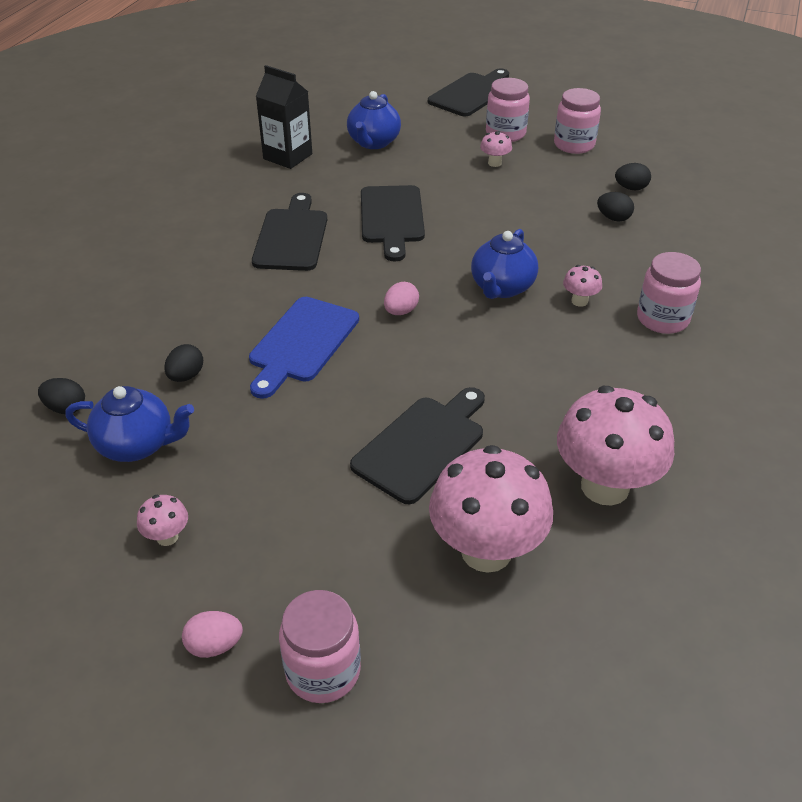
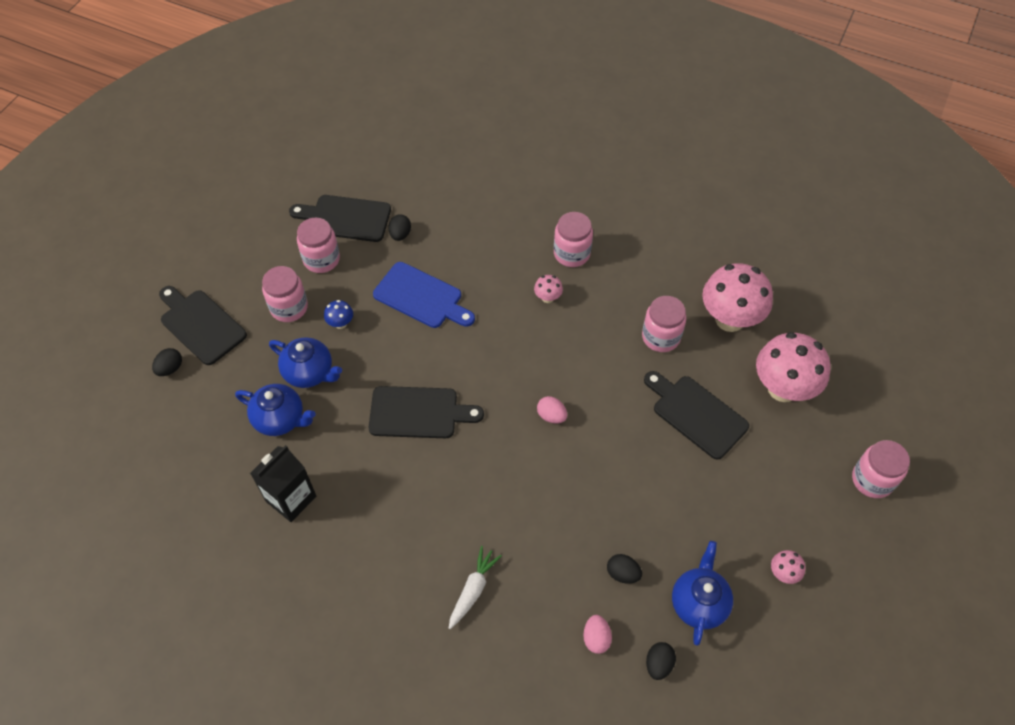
camera: 85 degrees left, 15 degrees up
pink egg [182,611,243,658] -> pink egg moved to [583,615,612,654]
blue cutting board [249,297,359,399] -> blue cutting board moved to [373,262,475,328]
black cutting board [252,193,327,271] -> black cutting board moved to [289,195,391,242]
blue teapot [471,229,538,299] -> blue teapot moved to [269,337,342,388]
pink mushroom [480,131,512,167] -> blue mushroom [324,300,353,329]
black egg [597,192,634,222] -> black egg moved to [152,348,182,376]
none -> white carrot [449,546,502,629]
none -> pink jar [642,296,686,352]

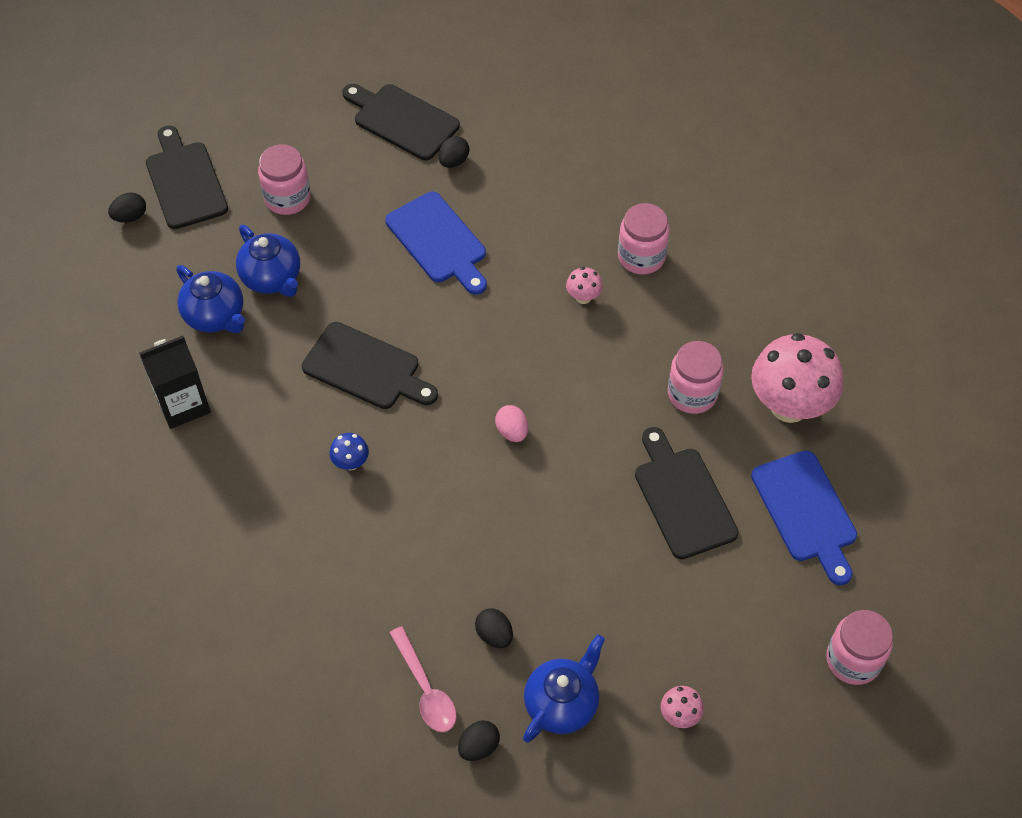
camera: 25 degrees right, 0 degrees up
pink jar [297,218,340,273] -> none
blue mushroom [324,300,353,329] -> blue mushroom moved to [330,433,369,470]
white carrot [449,546,502,629] -> none
pink egg [583,615,612,654] -> pink spoon [390,626,457,732]
pink mushroom [756,332,831,402] -> blue cutting board [751,450,857,585]

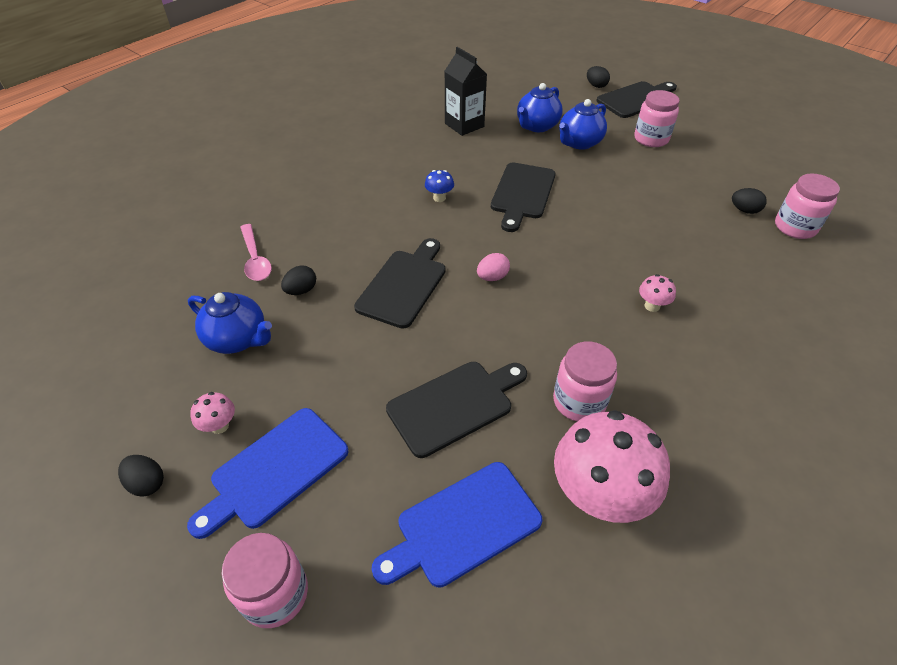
camera: 80 degrees right, 10 degrees down
black cutting board [342,84,460,160] -> black cutting board moved to [354,238,446,329]
blue cutting board [385,192,487,295] -> blue cutting board moved to [187,408,348,539]
pink spoon [390,626,457,732] -> pink spoon turned 75 degrees counterclockwise [240,224,272,281]
black egg [458,720,500,761] -> black egg moved to [118,455,164,497]
pink jar [618,203,670,274] -> pink jar moved to [775,173,840,239]

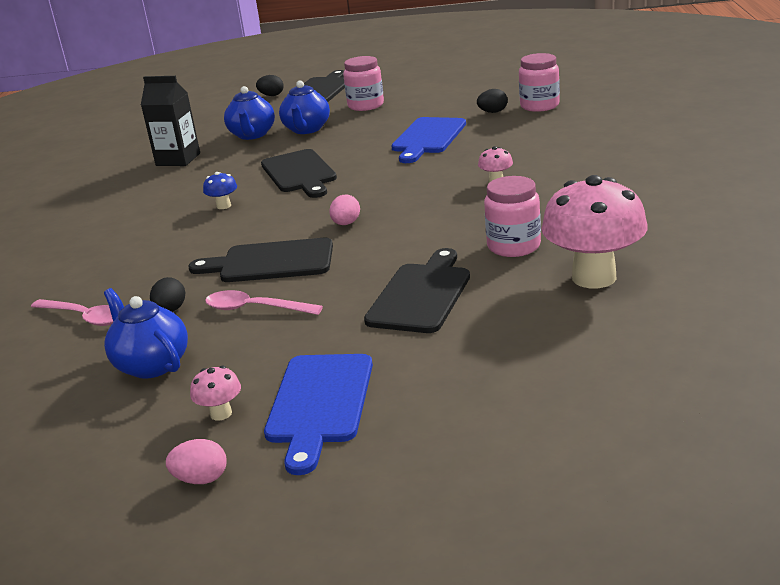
camera: 35 degrees left, 20 degrees down
black egg [118,455,164,497] -> pink egg [166,439,227,484]
blue teapot [188,292,272,354] -> blue teapot turned 120 degrees counterclockwise [104,288,188,379]
pink jar [222,533,308,628] -> none
black cutting board [354,238,446,329] -> black cutting board turned 75 degrees counterclockwise [189,238,333,282]
blue cutting board [372,462,542,588] -> blue cutting board moved to [391,117,466,163]
none -> pink spoon [205,290,323,315]

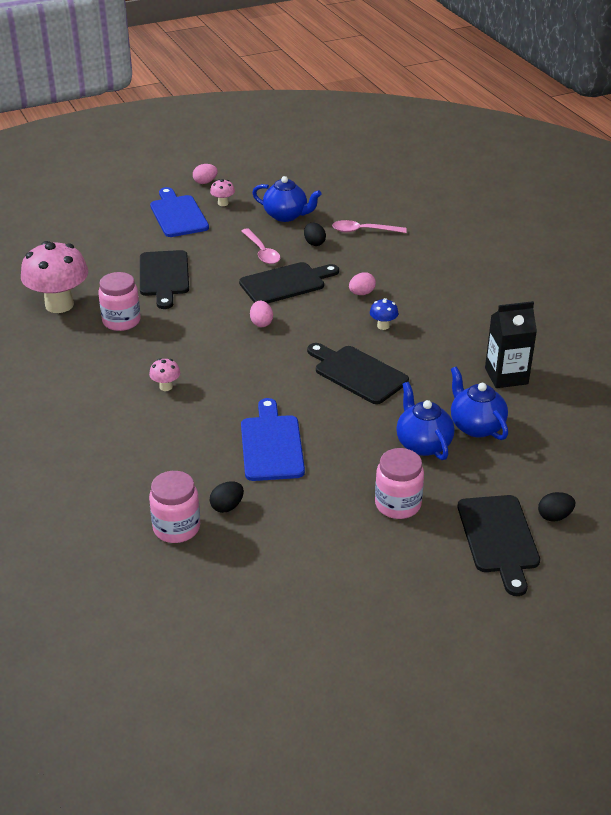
camera: 150 degrees right, 10 degrees up
pink spoon [205,290,323,315] -> pink spoon turned 75 degrees clockwise [241,228,280,264]
none -> pink egg [349,272,376,295]

